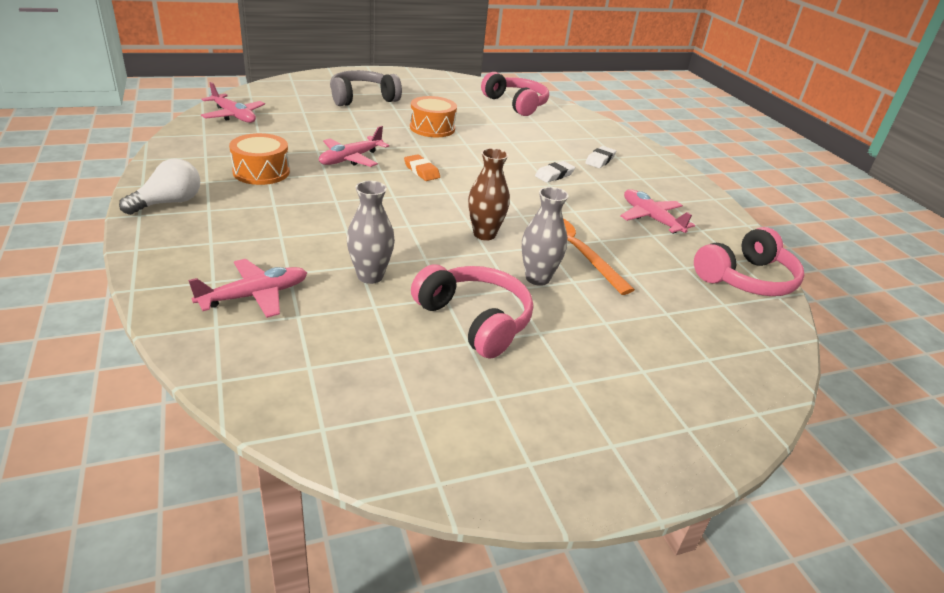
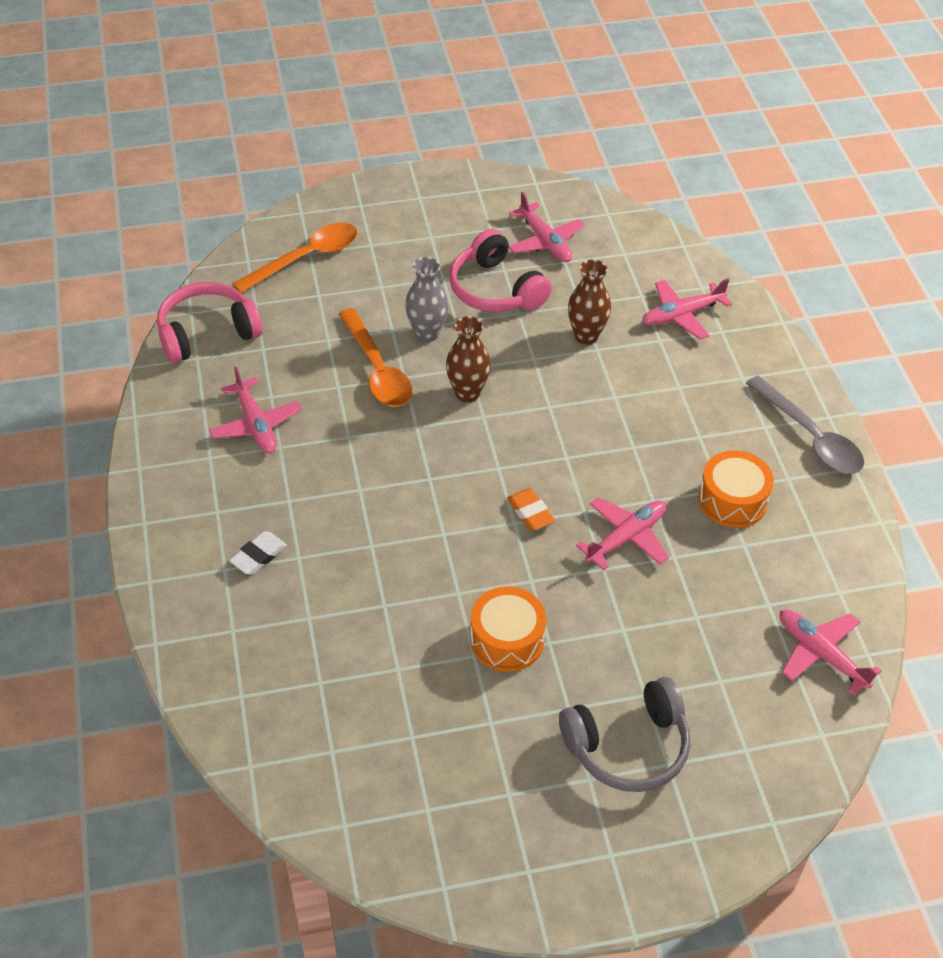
camera: 170 degrees left, 15 degrees up
white light bulb [119,158,200,215] -> grey spoon [746,376,864,474]
grey vase [347,181,395,284] -> brown vase [568,259,611,345]
pink headphones [481,72,549,116] -> none
white eraser [535,161,575,183] -> none
none -> orange spoon [232,223,357,293]
none -> pink plane [509,192,585,262]

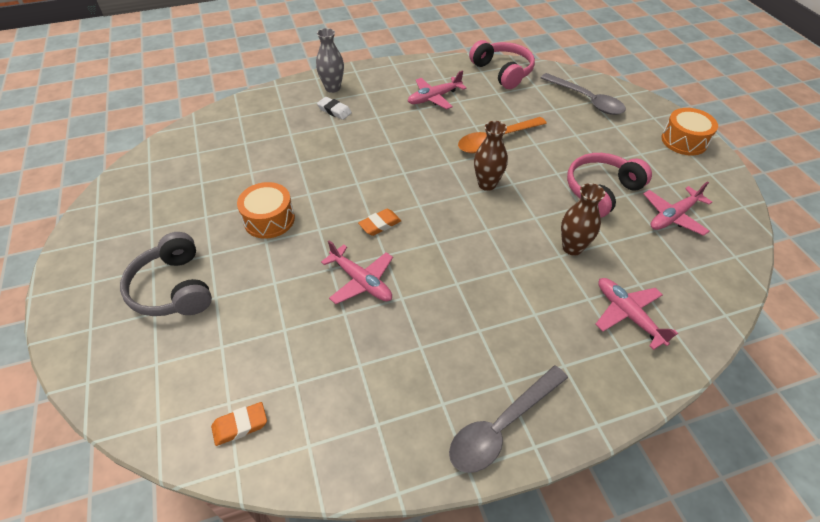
camera: 85 degrees right, 0 degrees up
orange spoon [232,223,357,293] -> grey spoon [541,73,626,115]
grey vase [405,257,449,342] -> grey vase moved to [316,28,344,93]
orange drum [698,450,774,528] -> orange drum moved to [661,108,718,155]
pink plane [780,609,882,696] -> orange eraser [211,402,267,446]

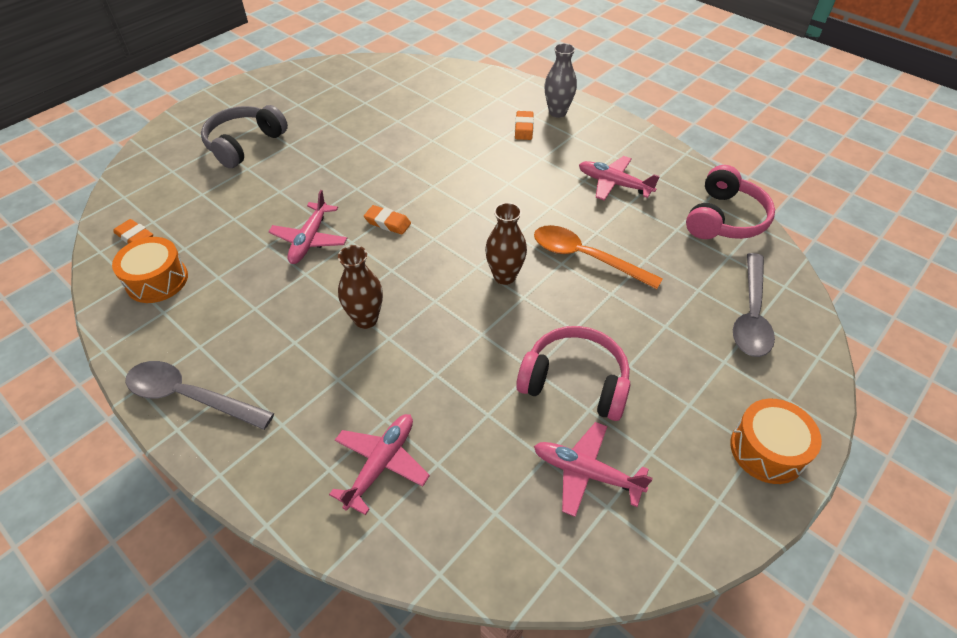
camera: 60 degrees right, 0 degrees up
orange drum [237,182,295,239] -> orange drum moved to [112,237,188,303]
white eraser [317,97,352,120] -> orange eraser [515,111,534,140]
brown vase [561,183,605,256] -> brown vase moved to [338,245,383,329]

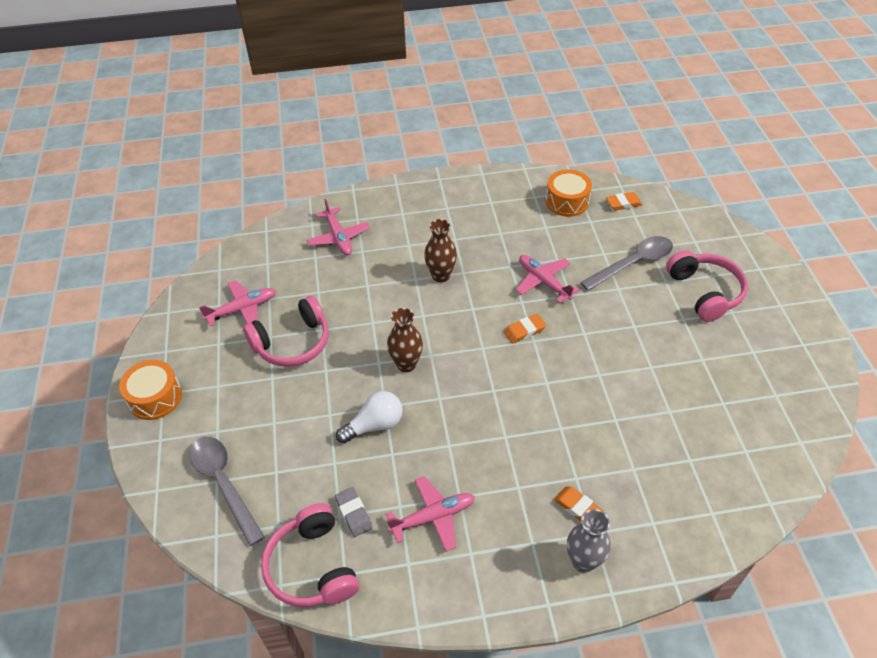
camera: 130 degrees right, 0 degrees up
grey spoon [126,361,274,430] -> grey spoon moved to [580,236,673,291]
grey headphones [201,105,288,168] -> pink headphones [666,251,748,322]
orange spoon [534,225,663,289] -> white light bulb [336,391,403,443]
none -> grey eraser [335,487,373,537]

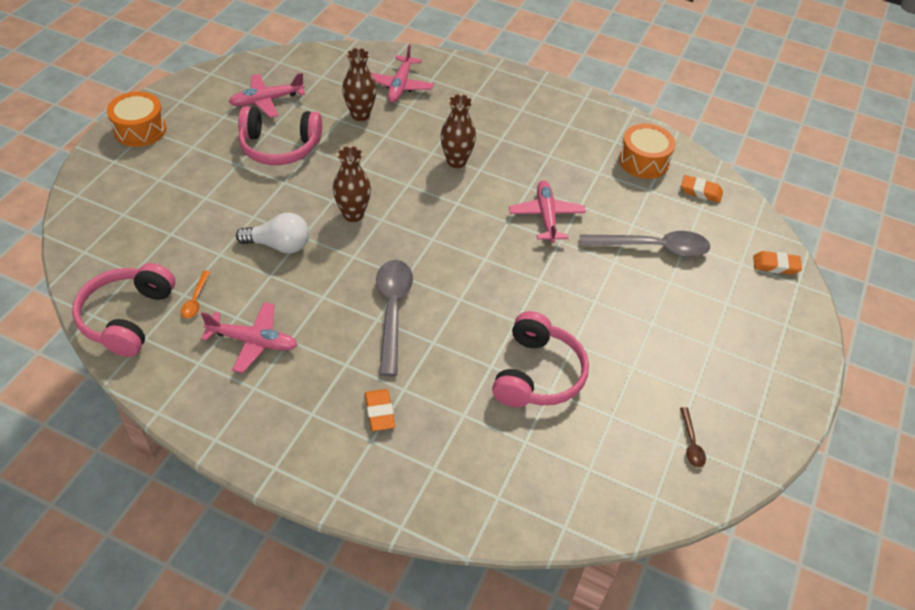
camera: 30 degrees right, 0 degrees up
grey spoon [189,437,265,546] -> grey spoon moved to [376,260,413,376]
pink plane [199,280,276,326] -> pink plane turned 150 degrees clockwise [229,73,305,118]
grey eraser [335,487,373,537] -> orange spoon [181,271,210,318]
orange eraser [504,314,546,344] -> orange eraser moved to [753,251,802,274]
grey vase [567,509,611,573] -> none
pink headphones [666,251,748,322] -> pink headphones moved to [492,311,589,407]
none -> brown vase [342,48,377,121]
none -> brown spoon [680,407,706,467]

